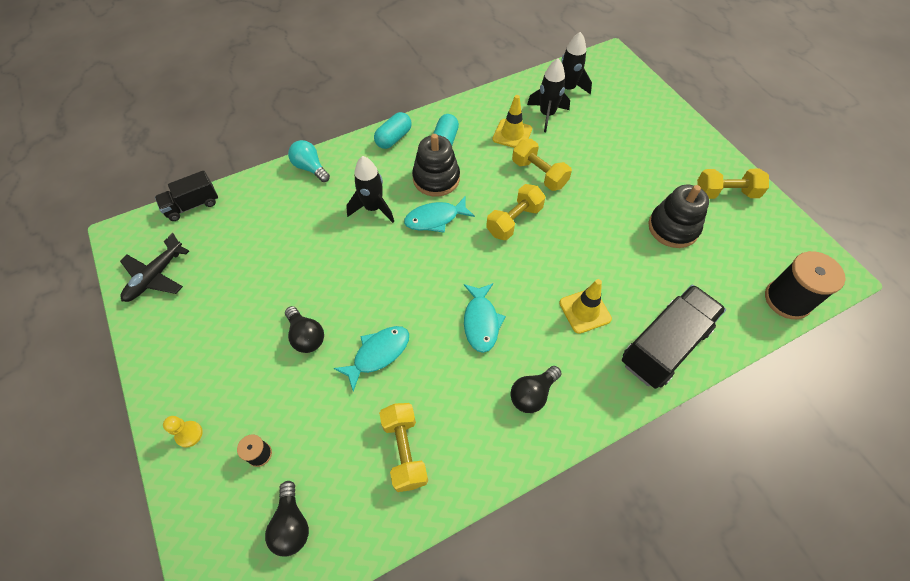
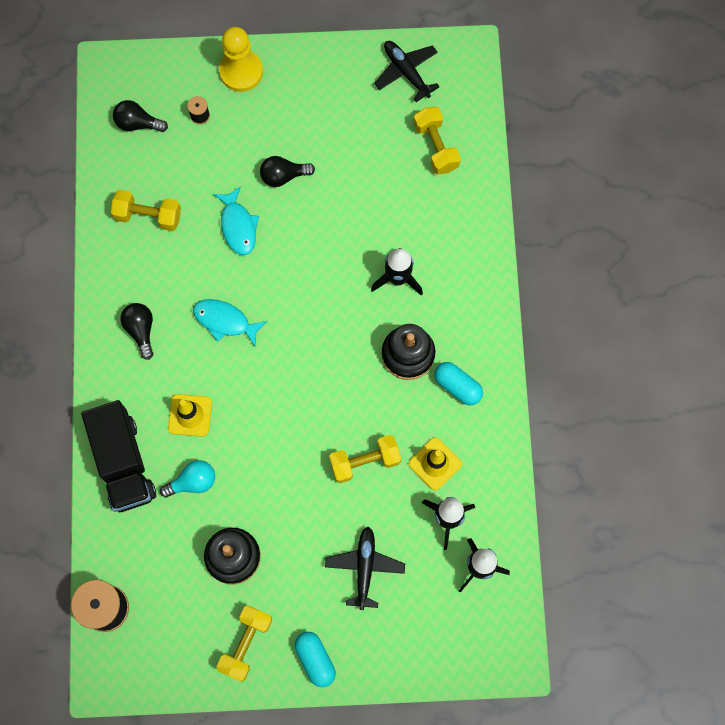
camera: 115 degrees right, 15 degrees up
black truck [155,170,218,221] -> none
yellow pawn [163,416,203,448] -> yellow pawn [219,27,263,92], size x2.08
turquoise light bulb [288,140,330,182] -> turquoise light bulb moved to [160,460,215,498]
turquoise capsule [374,112,412,149] -> turquoise capsule moved to [295,632,336,687]
turquoise fish [404,197,475,233] -> none
yellow dumbbell [486,184,545,240] -> yellow dumbbell moved to [414,107,461,174]
none -> black plane [325,527,405,610]

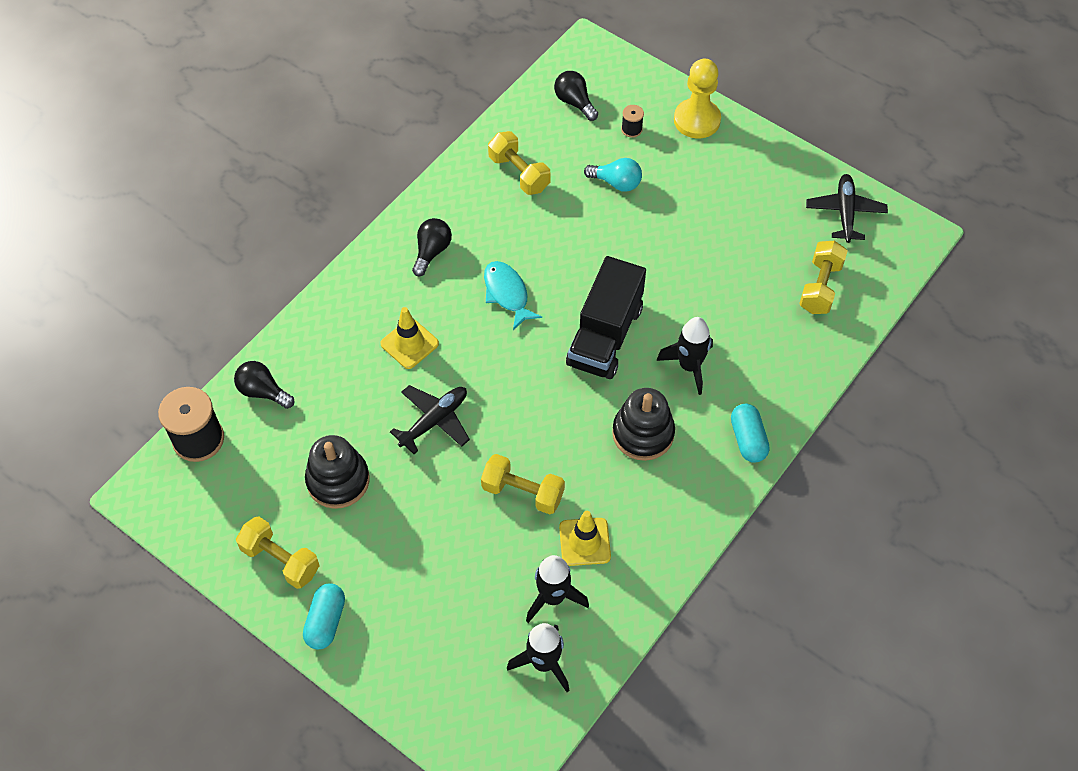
camera: 40 degrees right, 15 degrees down
black truck [81,400,156,512] -> black truck moved to [566,256,646,379]
turquoise light bulb [160,460,215,498] -> turquoise light bulb moved to [584,158,642,192]
turquoise fish [213,186,259,255] -> none
yellow dumbbell [216,605,272,682] -> yellow dumbbell turned 60 degrees clockwise [236,516,320,589]
black light bulb [260,156,315,187] -> black light bulb moved to [234,361,294,409]
black plane [325,527,405,610] -> black plane moved to [390,385,470,454]
turquoise capsule [434,362,483,405] -> turquoise capsule moved to [731,404,770,463]

